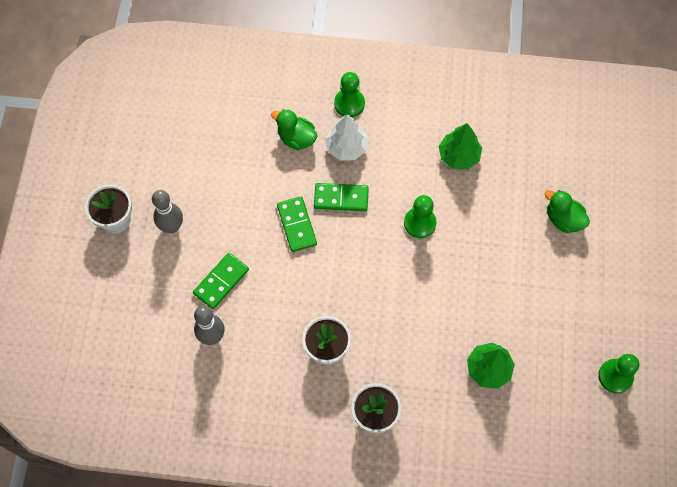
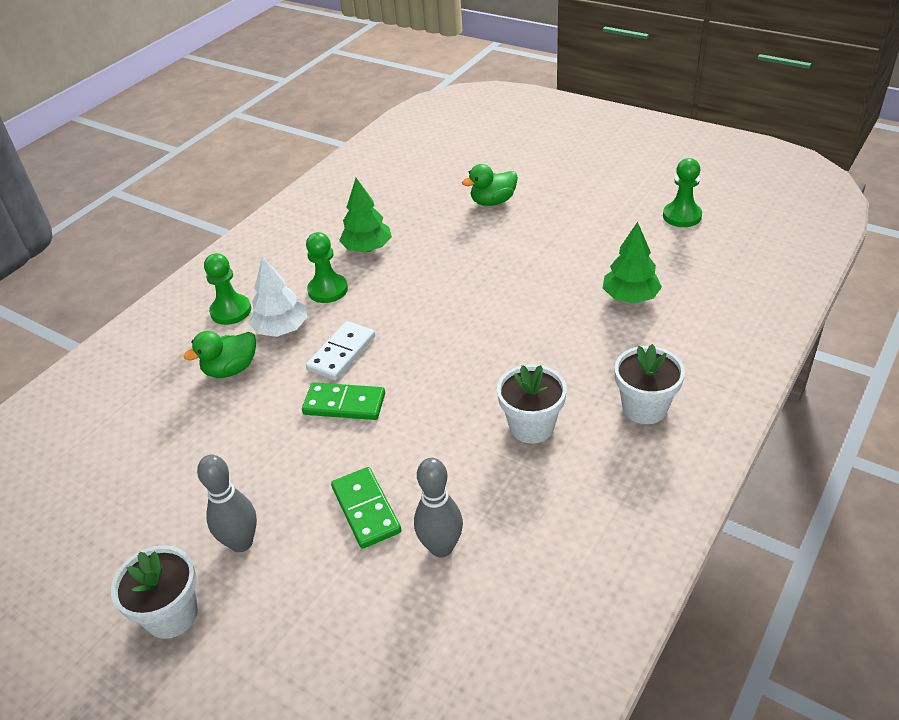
camera: 60 degrees left, 25 degrees down
green domino [314,183,369,211] -> white domino [306,321,375,380]
green pawn [404,195,436,238] -> green pawn moved to [306,232,348,303]

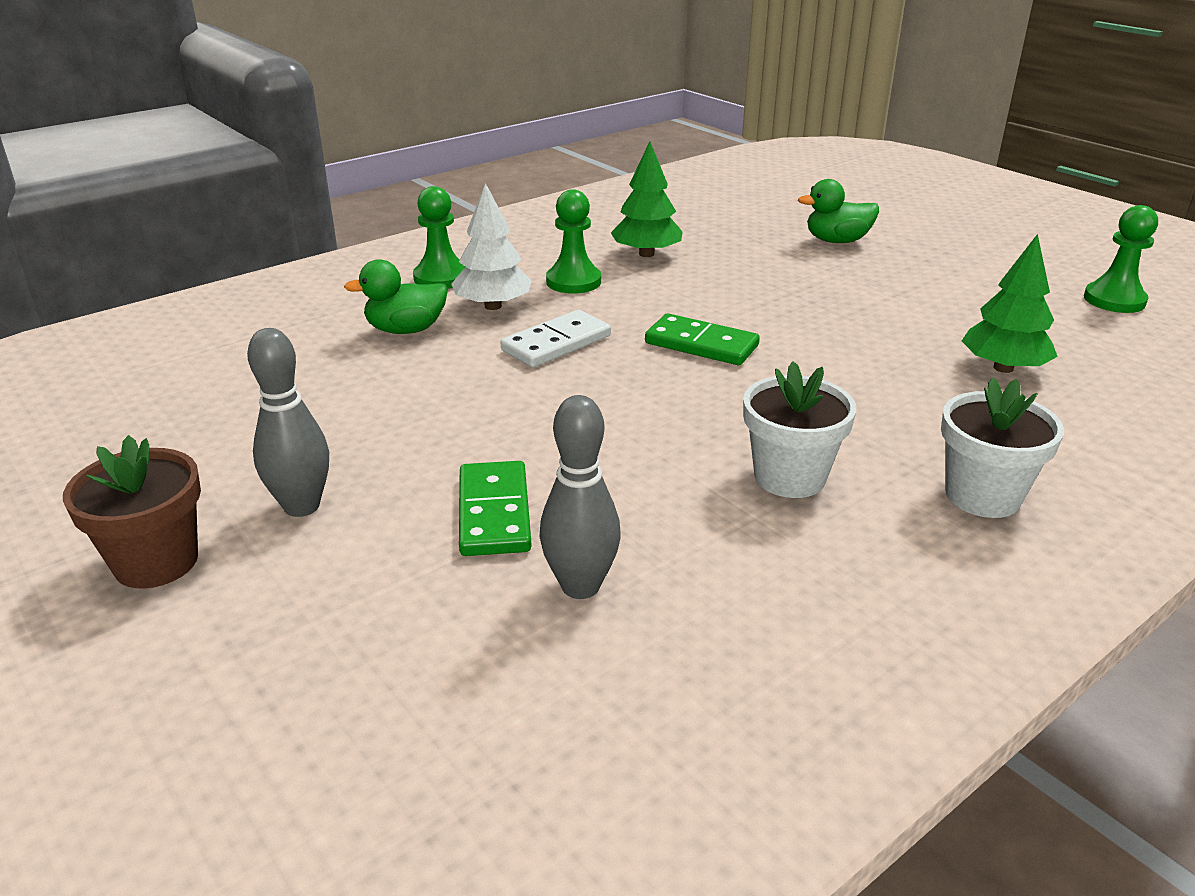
camera: 15 degrees right, 10 degrees down
white flower pot [111,545,198,639] -> brown flower pot [63,435,201,589]
green domino [302,383,385,420] -> green domino moved to [645,313,760,365]

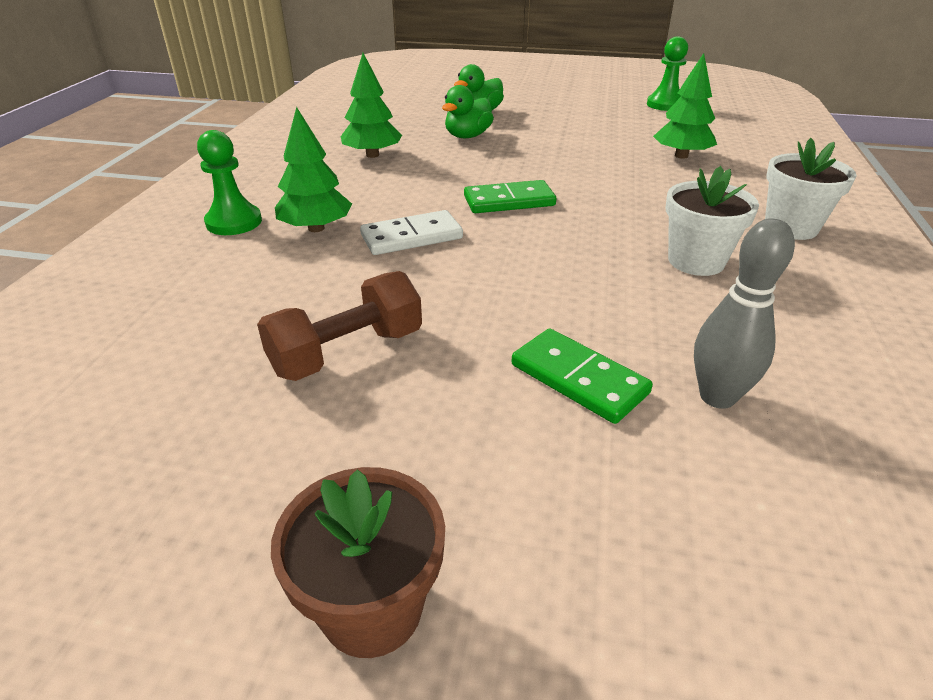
camera: 40 degrees left, 5 degrees up
grey bowling pin [247,328,329,517] -> none
green duck [344,259,448,334] -> green duck moved to [442,85,494,138]
white tree [451,183,532,310] -> green tree [275,107,352,232]
white domino [501,310,611,367] -> white domino turned 60 degrees clockwise [360,210,463,255]
green pawn [546,189,601,294] -> none
none -> brown dumbbell [257,271,422,381]

